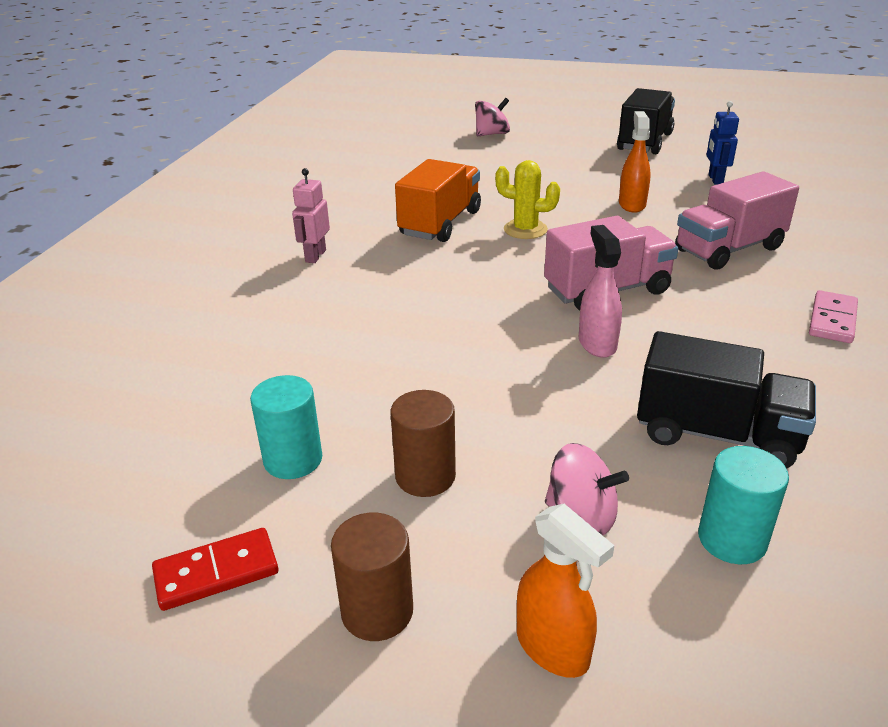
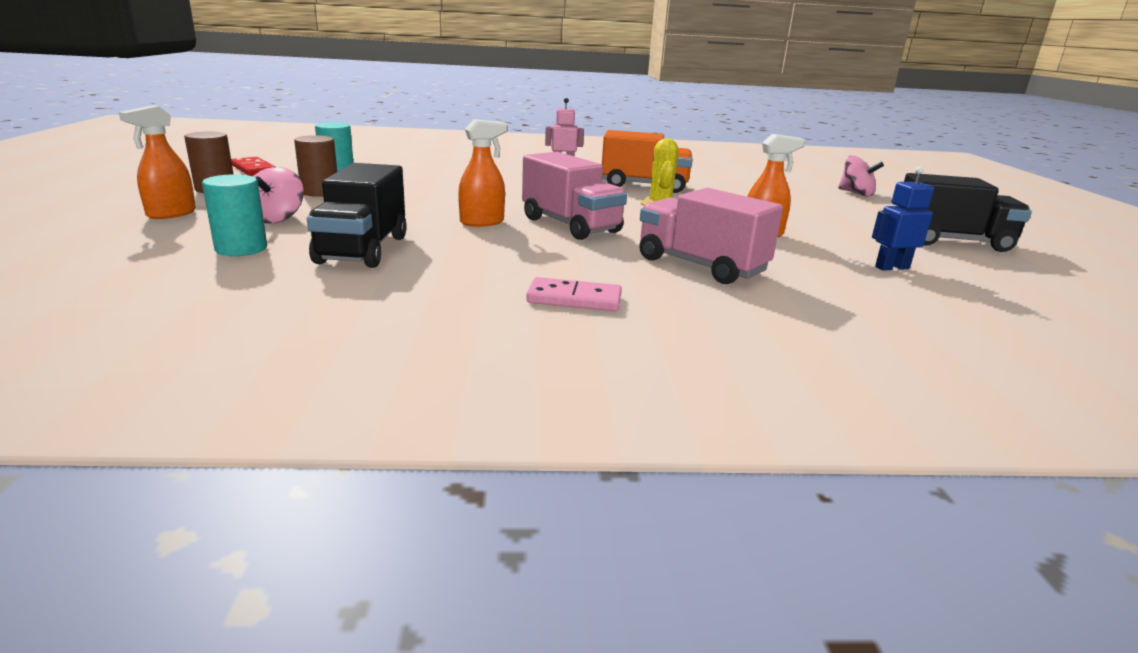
camera: 70 degrees right, 10 degrees down
pink spray bottle [579,225,622,358] -> orange spray bottle [458,119,508,227]

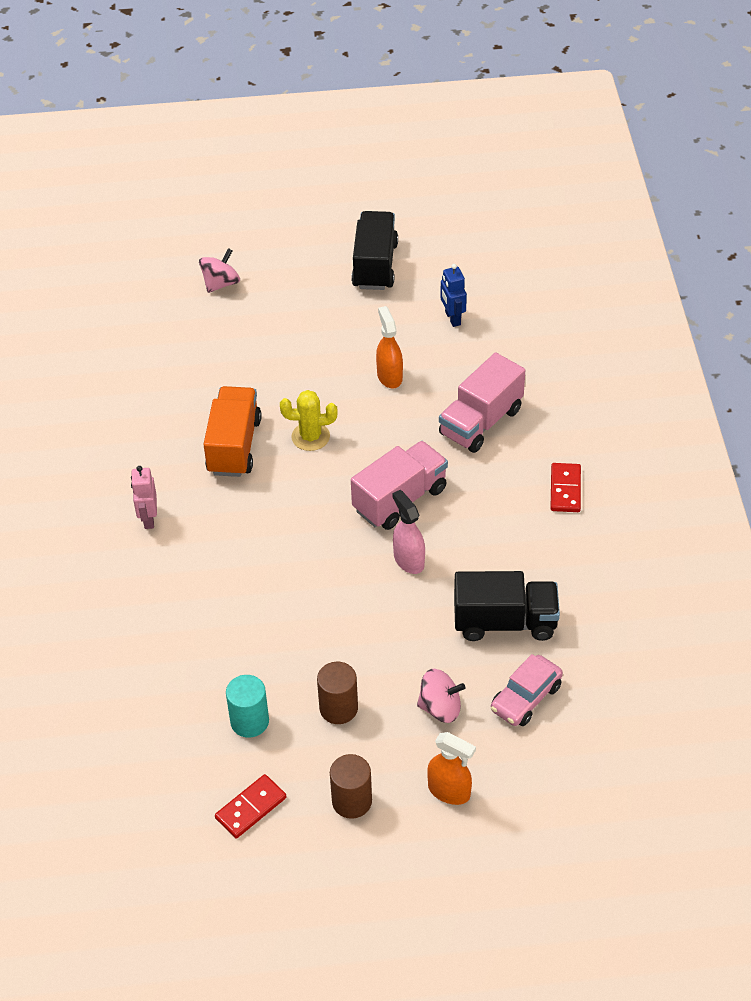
camera: 90 degrees left, 25 degrees up
turquoise cylinder [202,174,267,256] -> pink car [491,654,563,726]
orange spray bottle [458,119,508,227] -> pink spray bottle [392,490,425,574]
pink domino [526,277,622,311] -> red domino [551,463,581,512]

